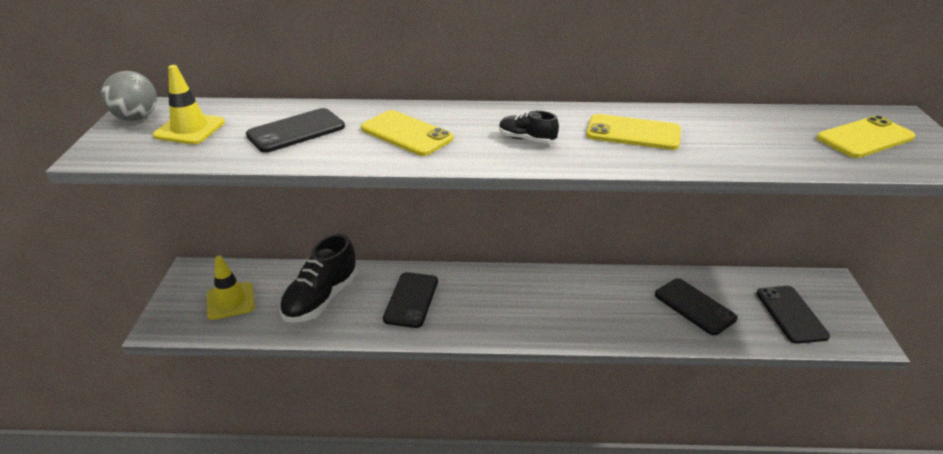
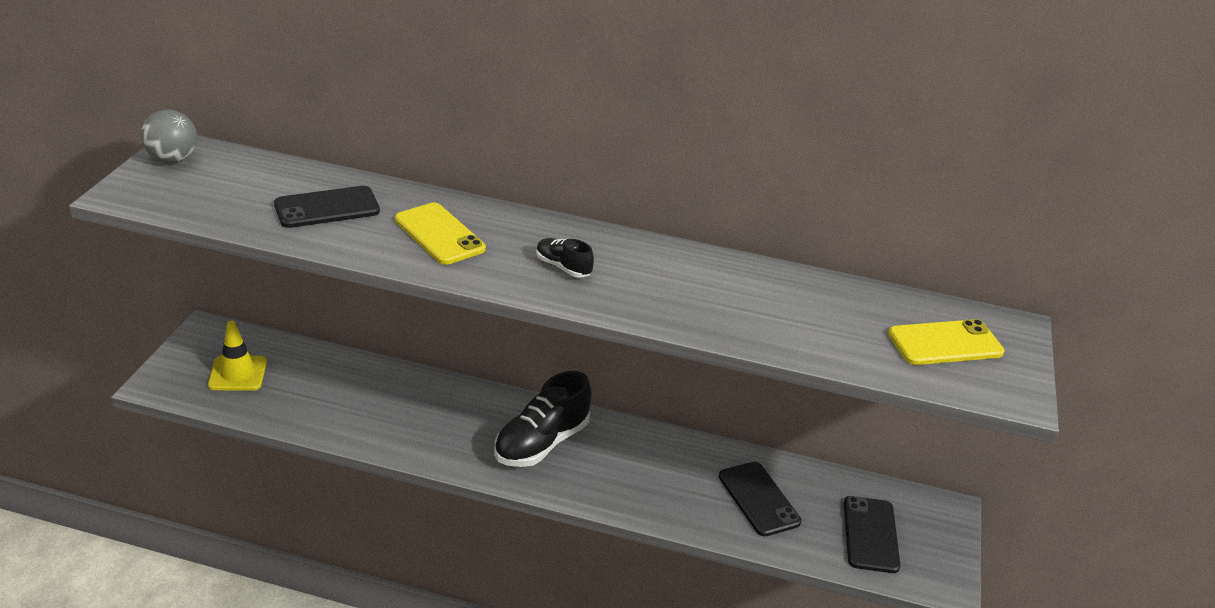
camera: 10 degrees right, 0 degrees up
yellow traffic cone [153,65,225,144] -> none
black shoe [279,234,357,323] -> black shoe moved to [494,371,592,467]
black phone [383,272,438,328] -> none
yellow phone [586,114,681,150] -> none

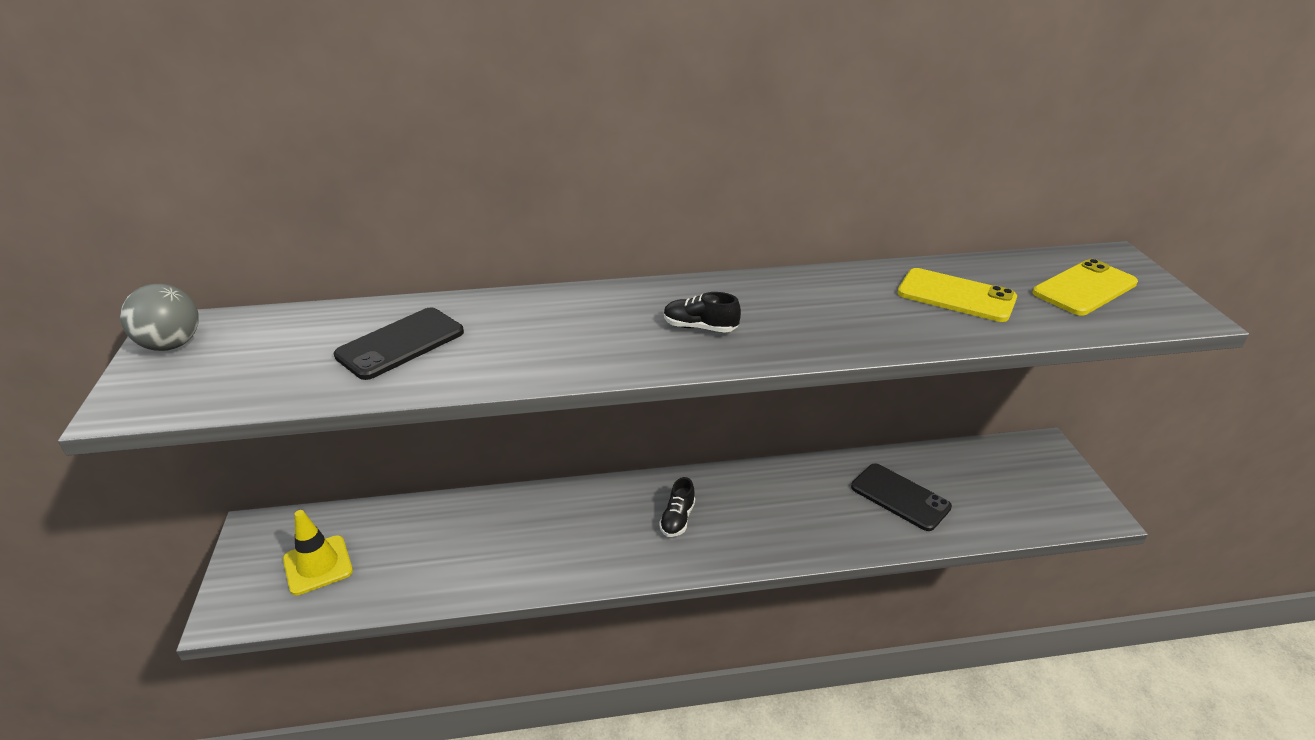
camera: 20 degrees left, 0 degrees up
yellow phone [395,203,486,265] -> yellow phone moved to [898,268,1017,322]
black shoe [494,371,592,467] -> black shoe [659,477,695,537], size x0.50
black phone [844,496,900,573] -> none

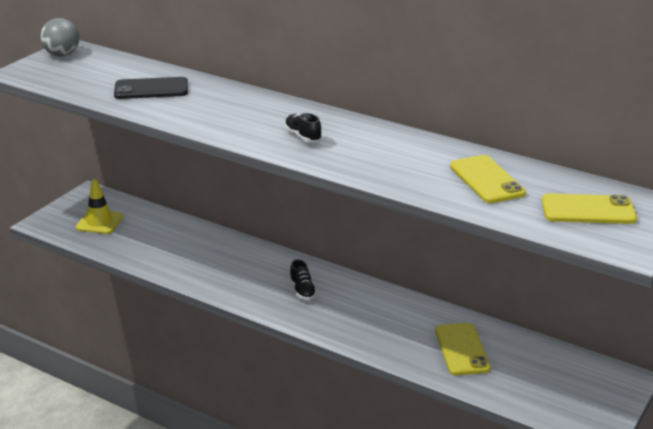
camera: 40 degrees right, 5 degrees down
black shoe [659,477,695,537] -> black shoe turned 75 degrees counterclockwise [290,259,317,300]
black phone [851,464,952,531] -> yellow phone [435,323,490,375]

